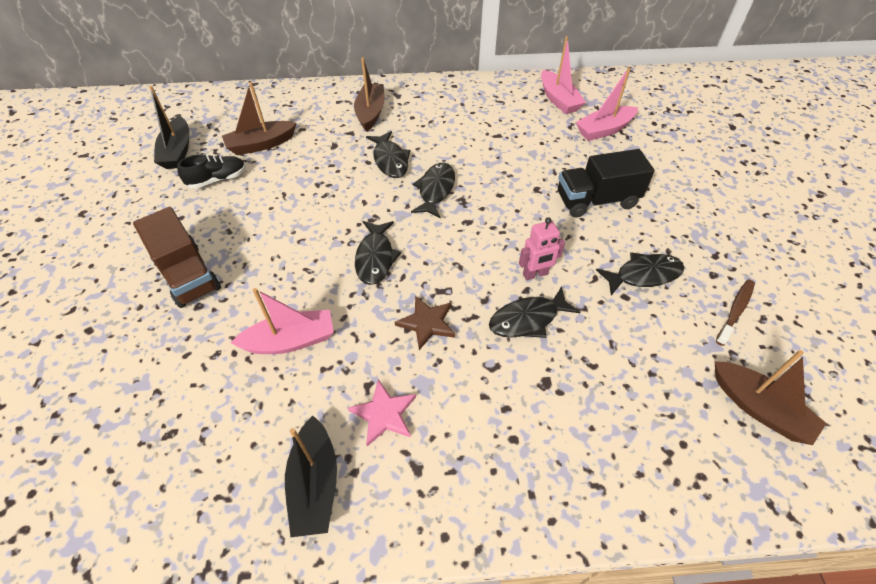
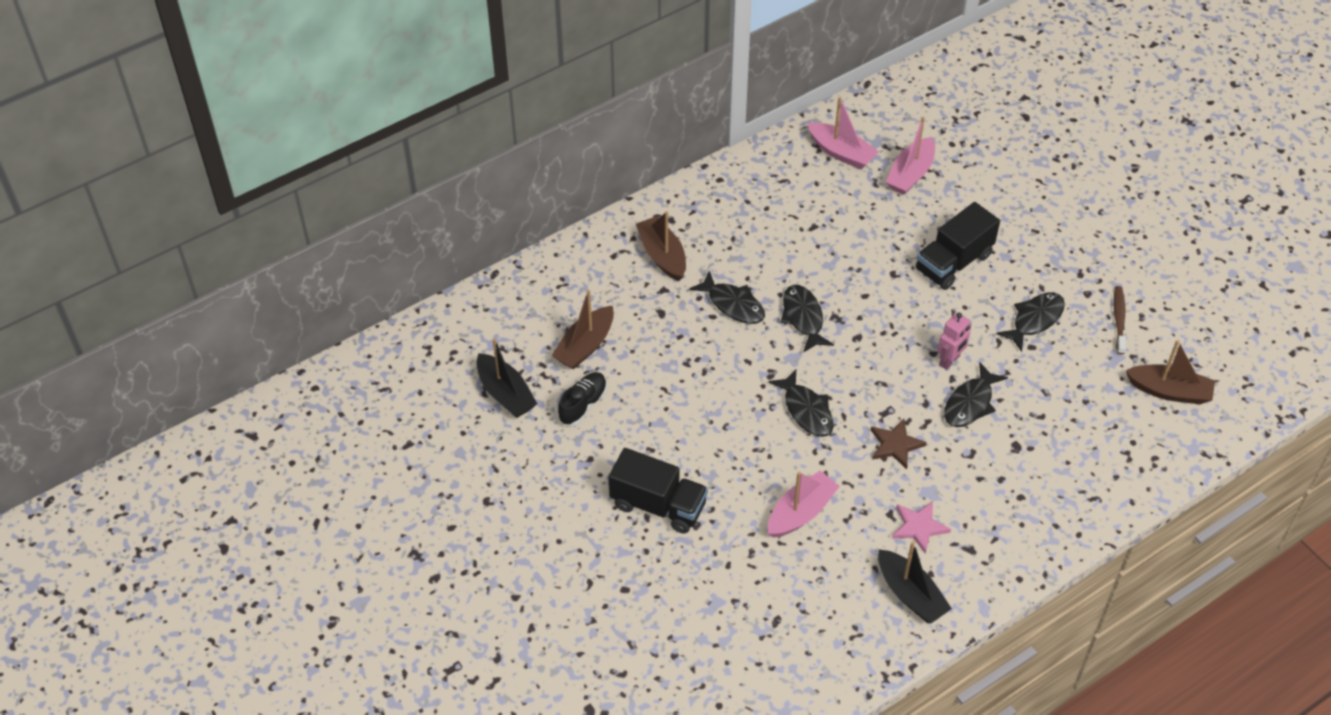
camera: 30 degrees left, 0 degrees up
brown truck [133,207,221,308] -> black truck [609,448,708,533]

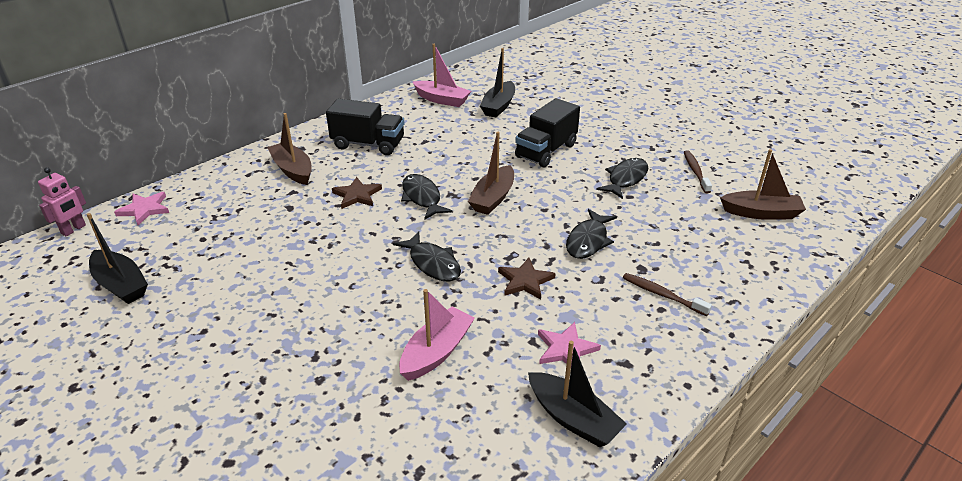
camera: 10 degrees left, 15 degrees down
brown boat [552,290,614,369] -> brown boat moved to [468,132,514,215]
black shoe [558,372,607,426] -> none
black truck [609,448,708,533] -> black truck moved to [326,99,404,155]
black fish [689,271,765,324] -> brown star [332,177,382,209]
pink boat [886,117,935,195] -> black boat [480,48,515,117]
pink robot [938,313,971,370] -> pink robot moved to [38,167,86,236]
none -> pink star [114,192,169,225]
none -> brown toothbrush [623,273,712,316]

